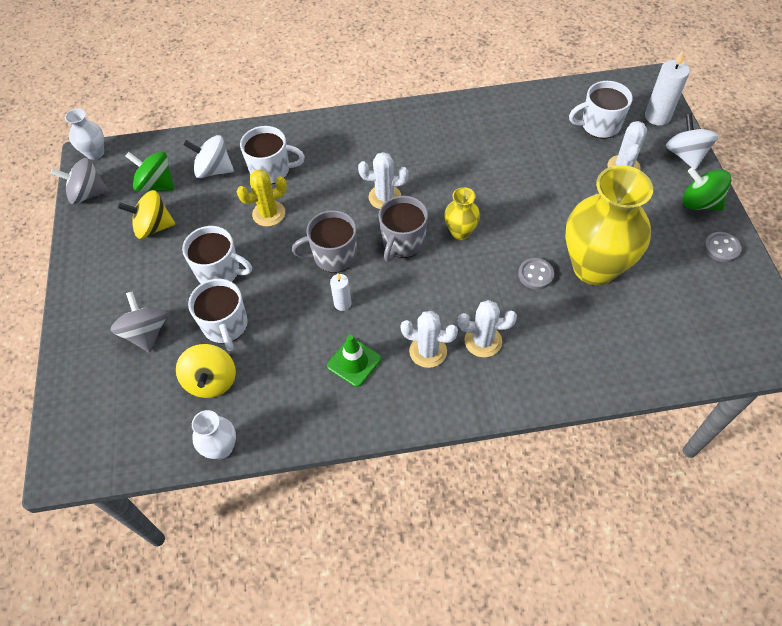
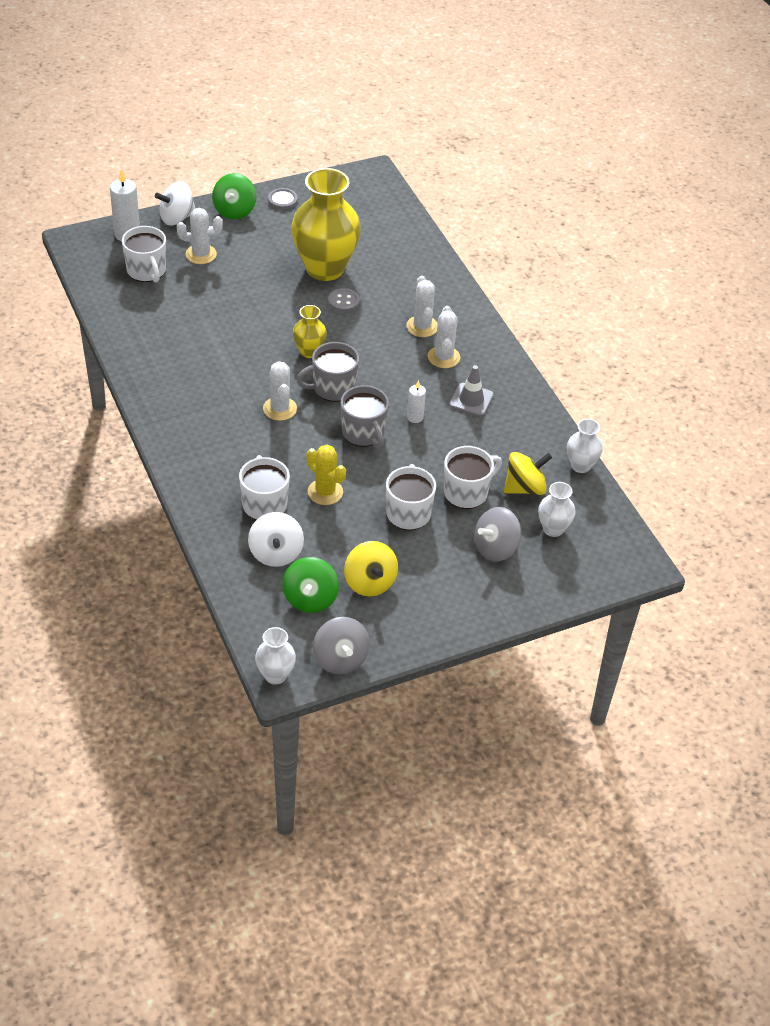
camera: 110 degrees left, 10 degrees down
green traffic cone [327,335,381,387] -> grey traffic cone [449,365,494,416]
grey mug [378,196,428,262] -> grey mug turned 150 degrees clockwise [296,342,359,402]
none -> white vase [538,482,576,537]

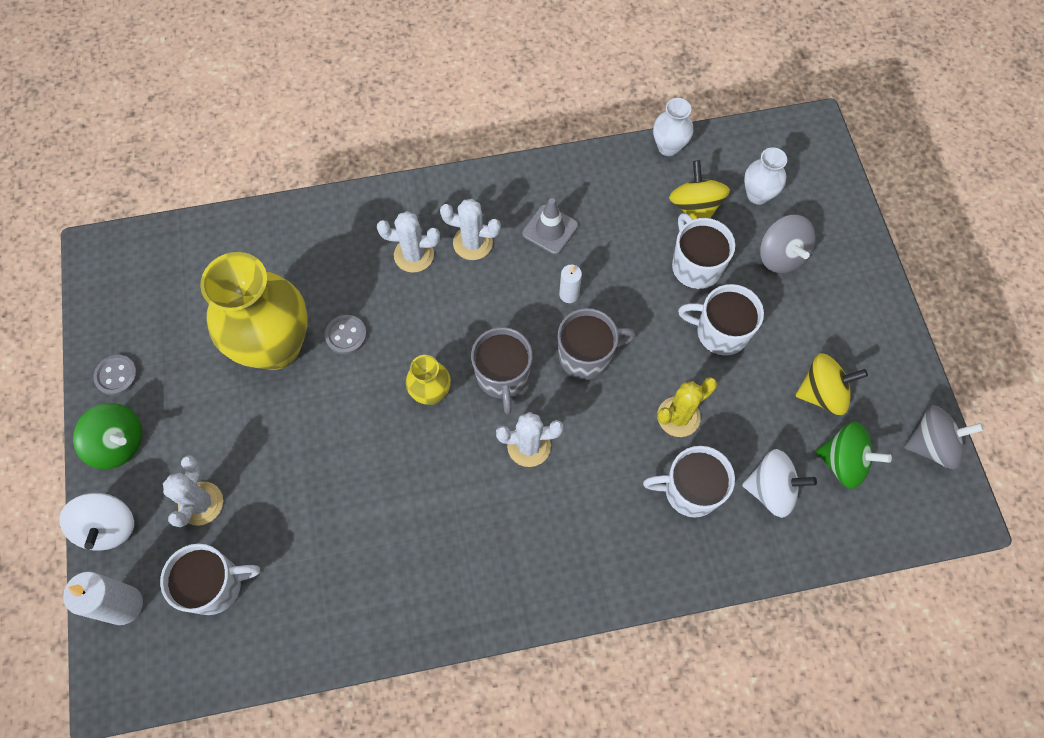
camera: 75 degrees left, 20 degrees up
white vase [255,627,296,685] -> none

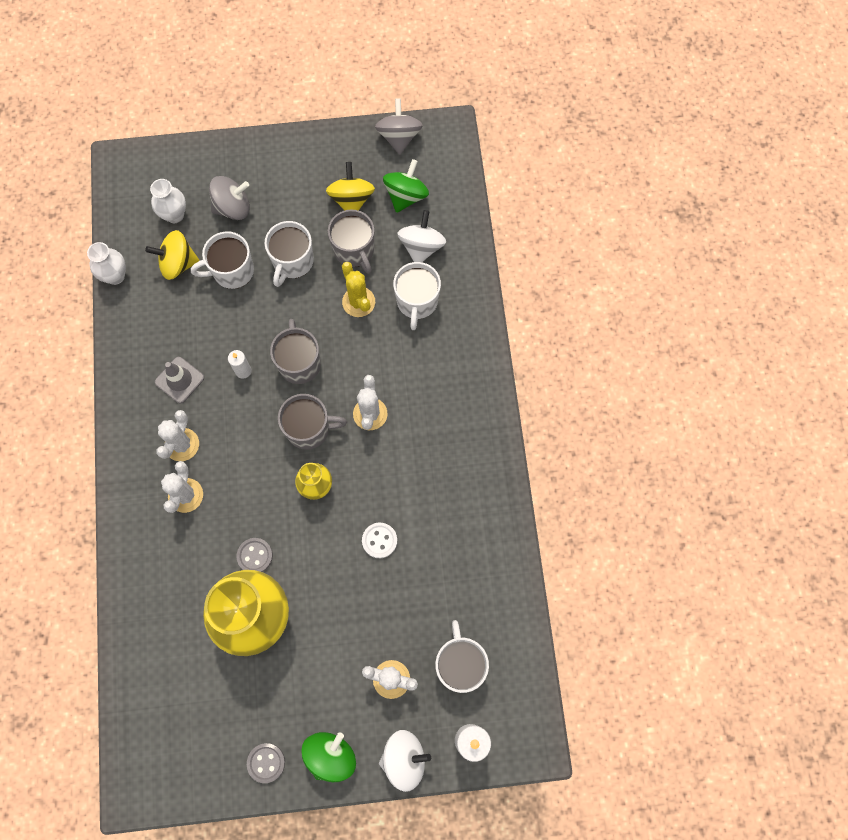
camera: 85 degrees left, 5 degrees up
none -> grey mug [328,210,375,274]
none -> white button [362,523,397,558]

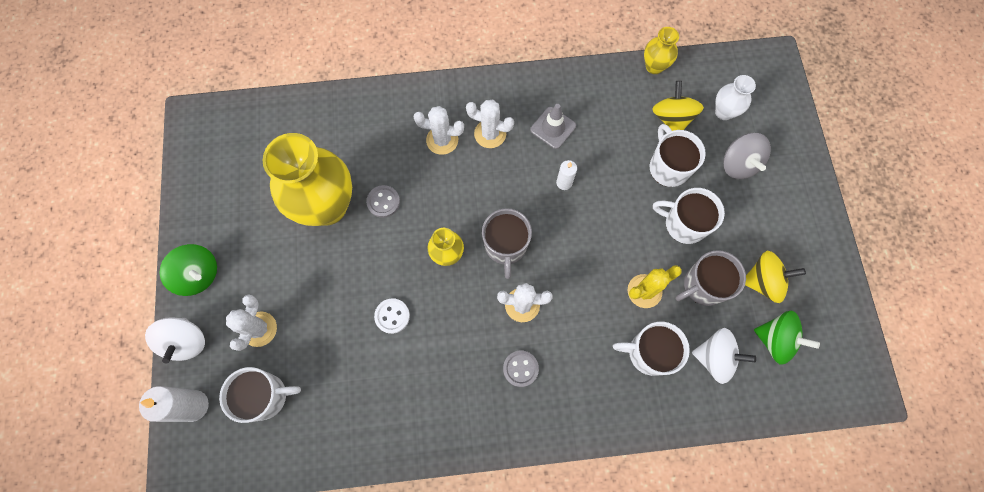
camera: 90 degrees right, 0 degrees up
white vase [87,242,126,285] -> yellow vase [644,27,679,74]
grey button [247,743,285,783] -> grey button moved to [503,351,539,387]
grey mug [270,319,321,384] -> none
grey spinning top [375,98,423,155] -> none

